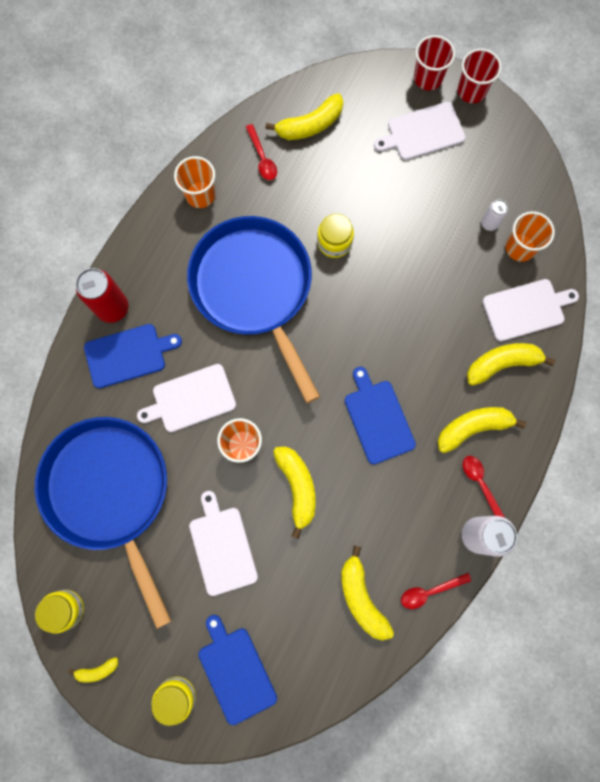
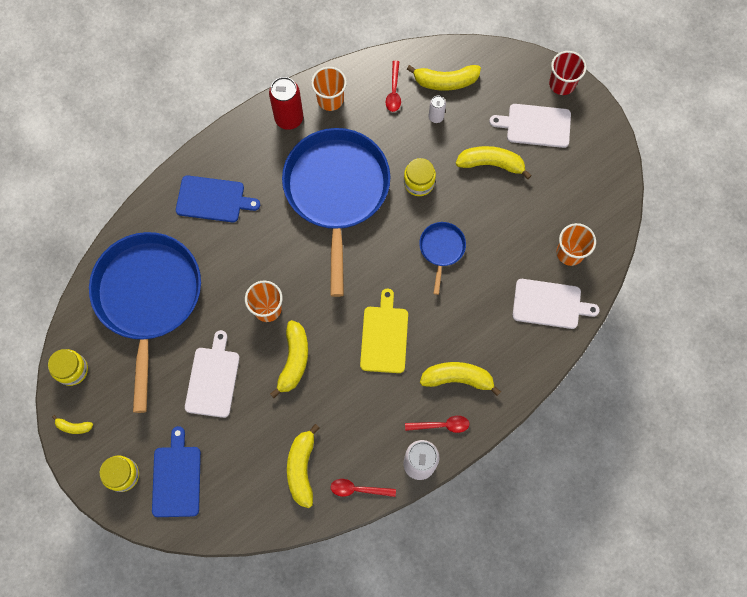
camera: 25 degrees right, 5 degrees down
red can [76,268,128,323] -> red can moved to [269,77,303,130]
white cutting board [137,364,236,432] -> none
blue cutting board [344,367,416,464] -> yellow cutting board [360,289,408,373]
red cup [458,48,502,103] -> none
red spoon [463,456,505,518] -> red spoon turned 90 degrees clockwise [405,416,470,433]
yellow banana [467,343,555,386] -> yellow banana moved to [456,146,532,179]
white can [481,199,508,231] -> white can moved to [429,95,446,123]
none -> blue pan [419,222,466,295]

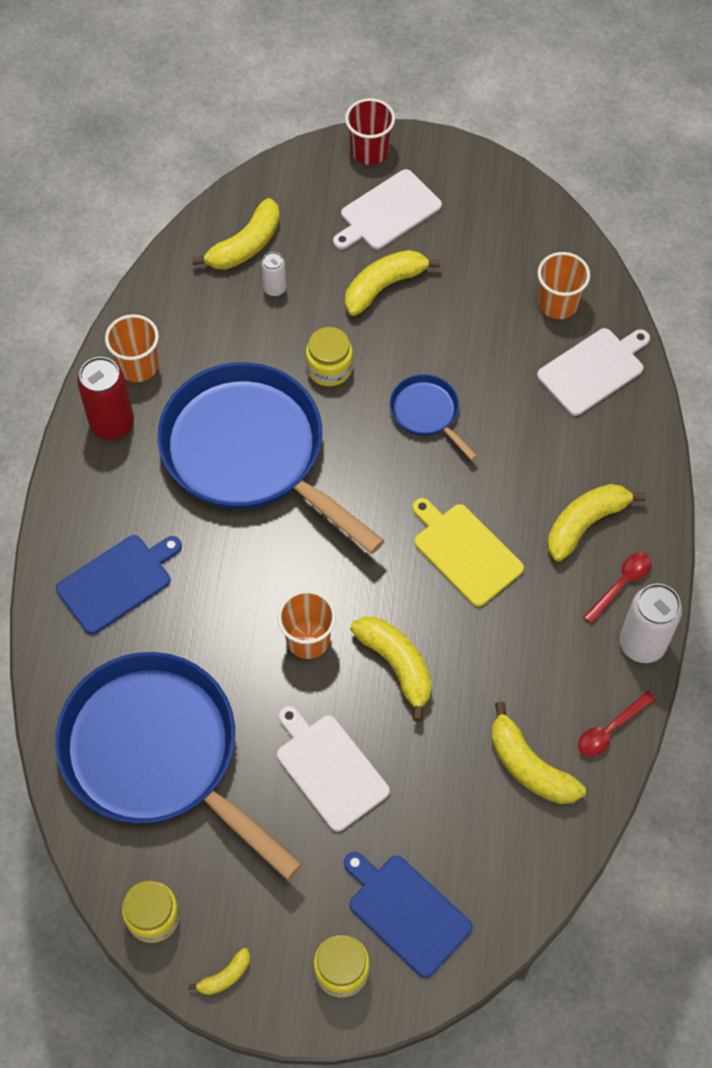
camera: 45 degrees left, 10 degrees down
red spoon [386,61,401,112] -> none

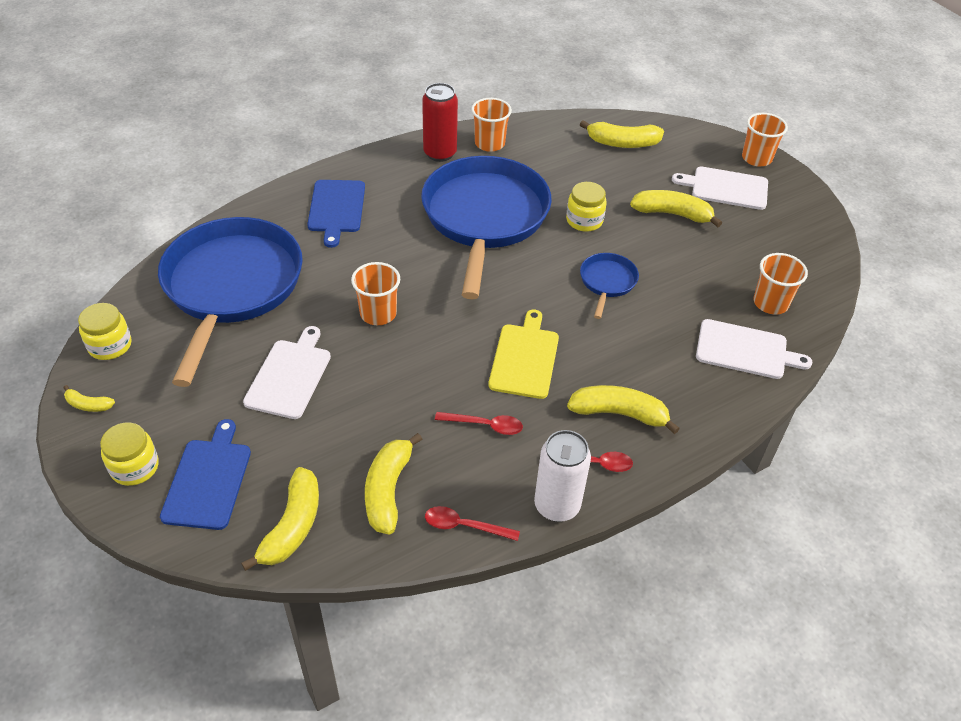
camera: 50 degrees right, 15 degrees down
blue cutting board [56,535,182,635] -> blue cutting board turned 75 degrees clockwise [307,180,365,248]
white can [261,252,286,297] -> none
red cup [345,98,395,165] -> orange cup [742,113,788,166]
yellow banana [350,616,432,722] -> yellow banana moved to [241,467,319,571]
none -> red spoon [435,412,523,435]

